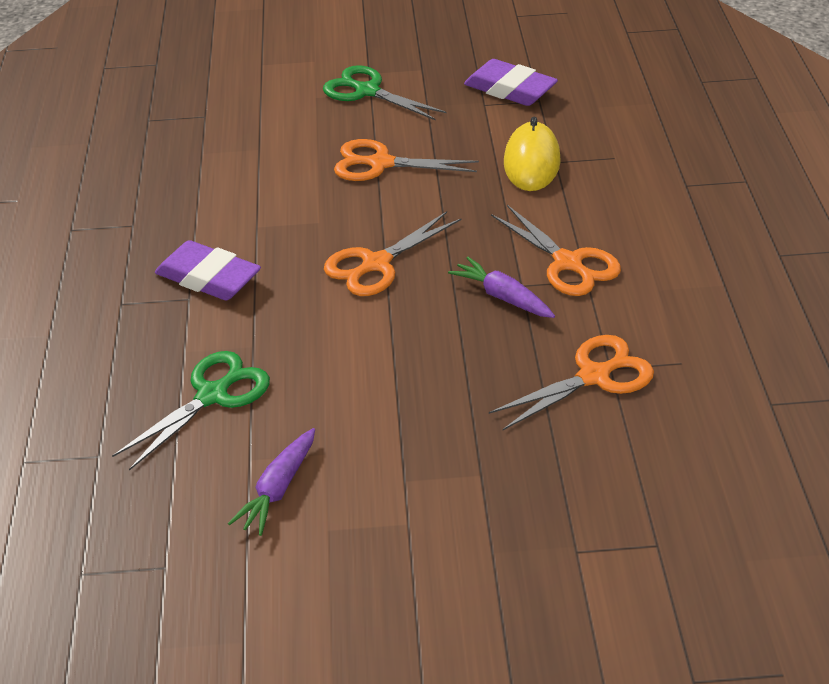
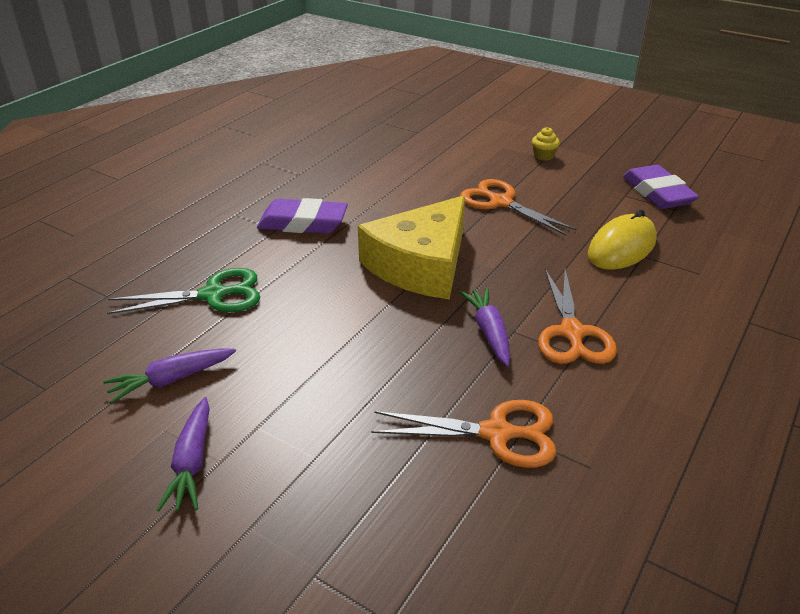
camera: 35 degrees right, 5 degrees down
purple eraser [155,240,261,300] -> purple eraser turned 60 degrees counterclockwise [257,198,348,234]
green scissors [323,65,447,120] -> yellow cupcake [532,127,560,161]
orange scissors [324,211,462,296] -> yellow cheese [358,195,465,299]
none -> purple carrot [157,397,210,512]

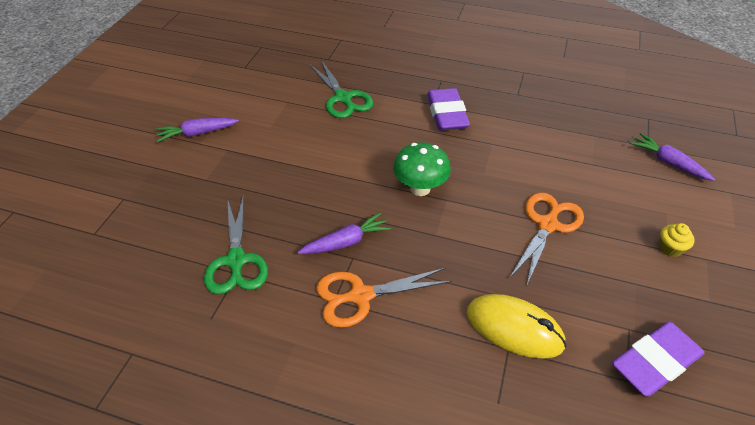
camera: 75 degrees right, 10 degrees up
purple carrot [103,348,236,403] -> purple carrot moved to [630,133,715,181]
yellow cheese [358,195,465,299] -> green mushroom [393,142,451,196]
orange scissors [371,400,556,468] -> green scissors [204,194,268,295]

